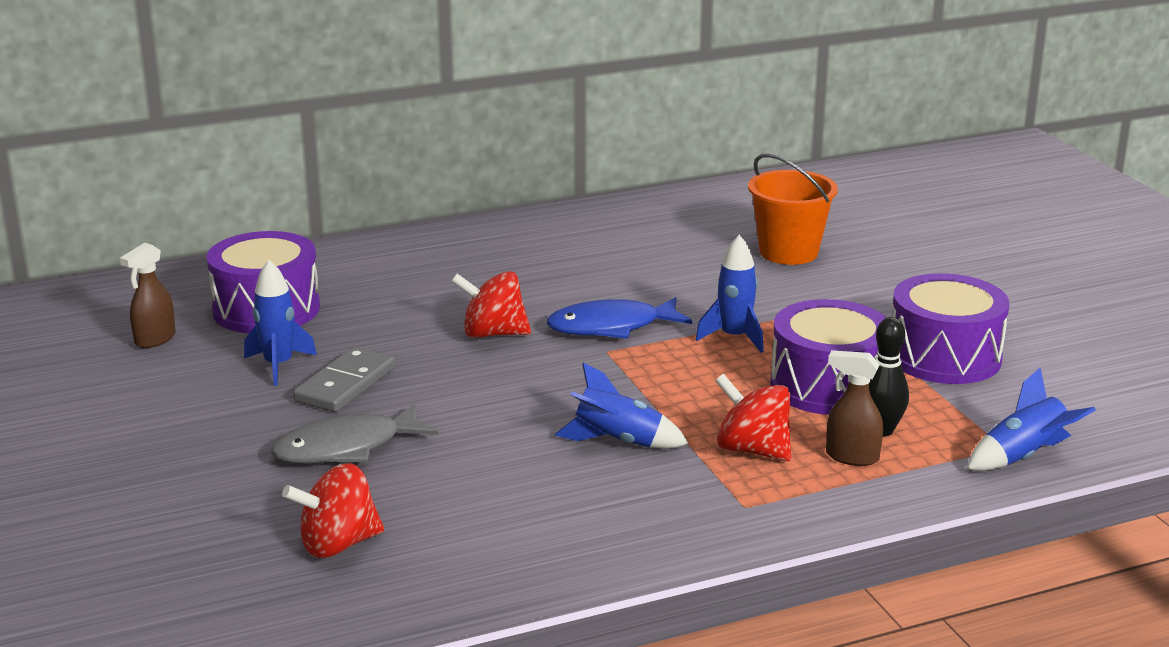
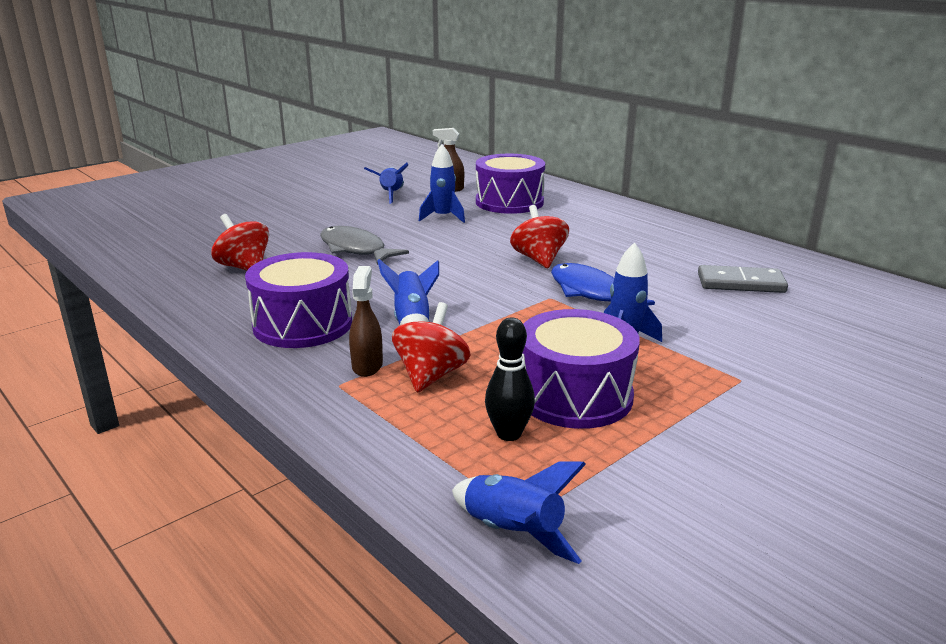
camera: 70 degrees right, 0 degrees up
grey domino [293,347,395,412] -> grey domino moved to [698,265,788,293]
orange bucket [748,153,838,265] -> none
brown spray bottle [826,350,883,466] -> brown spray bottle moved to [349,266,383,377]
purple drum [892,273,1009,384] -> purple drum moved to [245,252,352,348]
none -> blue rocket [364,163,408,204]

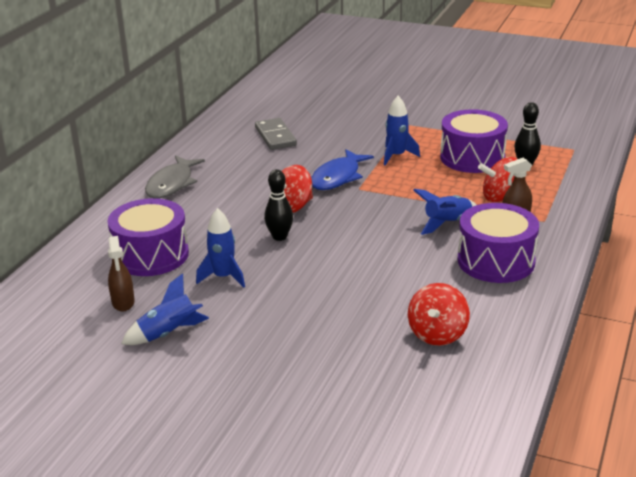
camera: 115 degrees left, 5 degrees up
grey fish [320,226,409,265] -> grey fish moved to [145,155,205,199]
blue rocket [452,461,586,564] -> none
none -> black bowling pin [264,169,293,241]

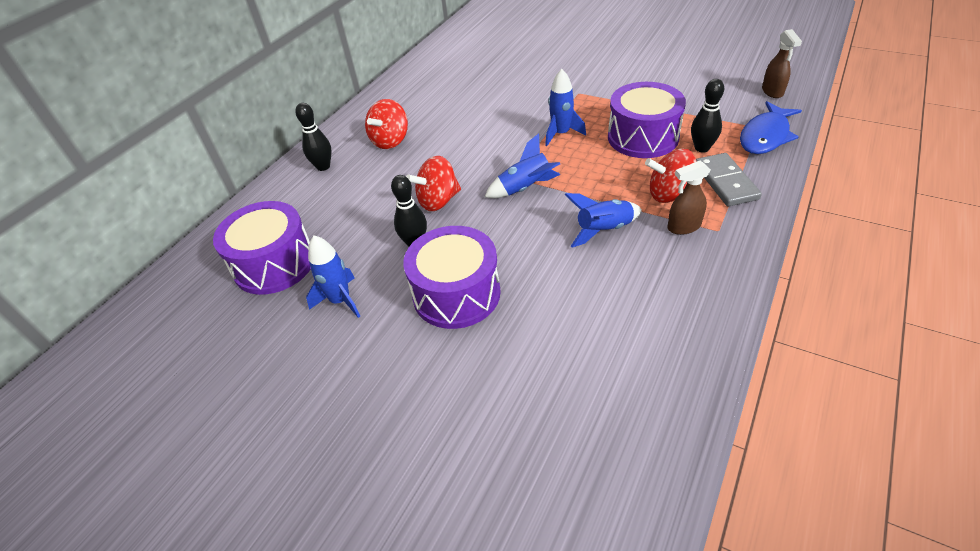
camera: 10 degrees right, 15 degrees up
brown spray bottle [108,236,135,311] -> brown spray bottle moved to [762,29,802,98]
blue rocket [121,273,209,345] -> blue rocket moved to [485,134,560,198]
grey fish [145,155,205,199] -> black bowling pin [295,103,332,171]
grey domino [255,118,297,150] -> grey domino moved to [696,153,762,206]
blue fish [311,149,374,190] -> blue fish moved to [740,101,802,154]
red spinning top [408,283,470,346] -> red spinning top moved to [365,99,408,149]
purple drum [458,203,539,283] -> purple drum moved to [403,226,501,329]

